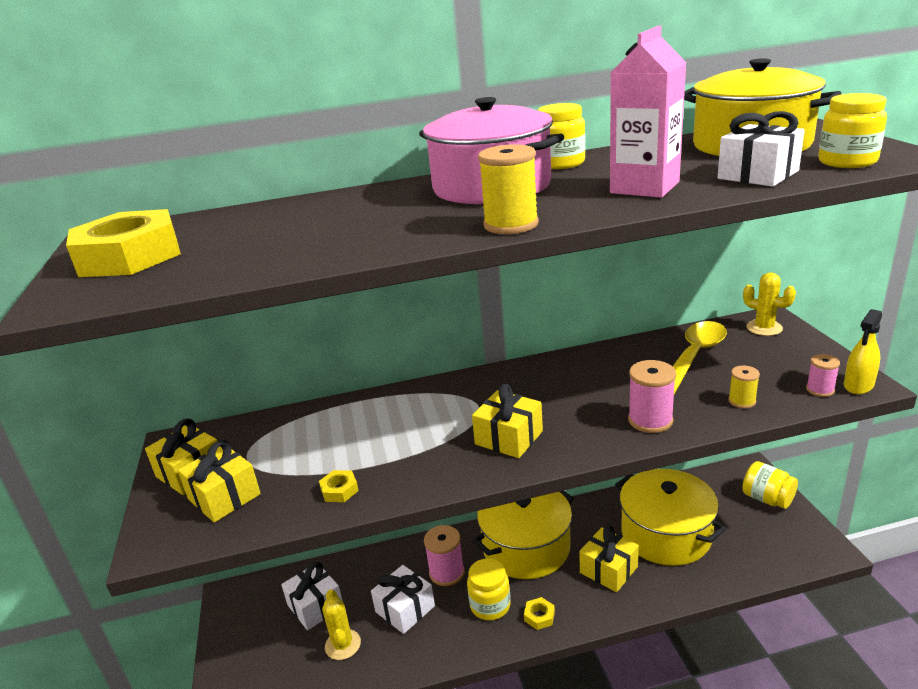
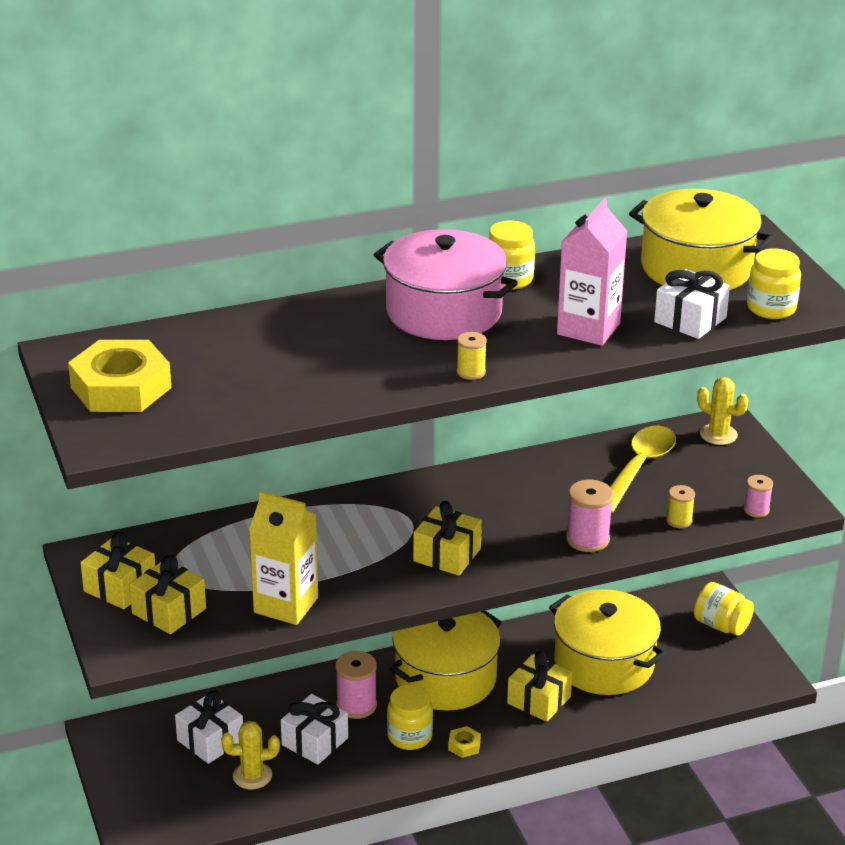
camera: 10 degrees left, 5 degrees up
yellow nut [319,470,359,502] -> yellow carton [249,491,318,625]
yellow cactus [322,590,361,660] -> yellow cactus turned 75 degrees counterclockwise [221,721,280,789]
yellow spool [478,144,539,234] -> yellow spool [457,332,487,380], size x0.61
yellow spray bottle [844,309,882,394] -> none

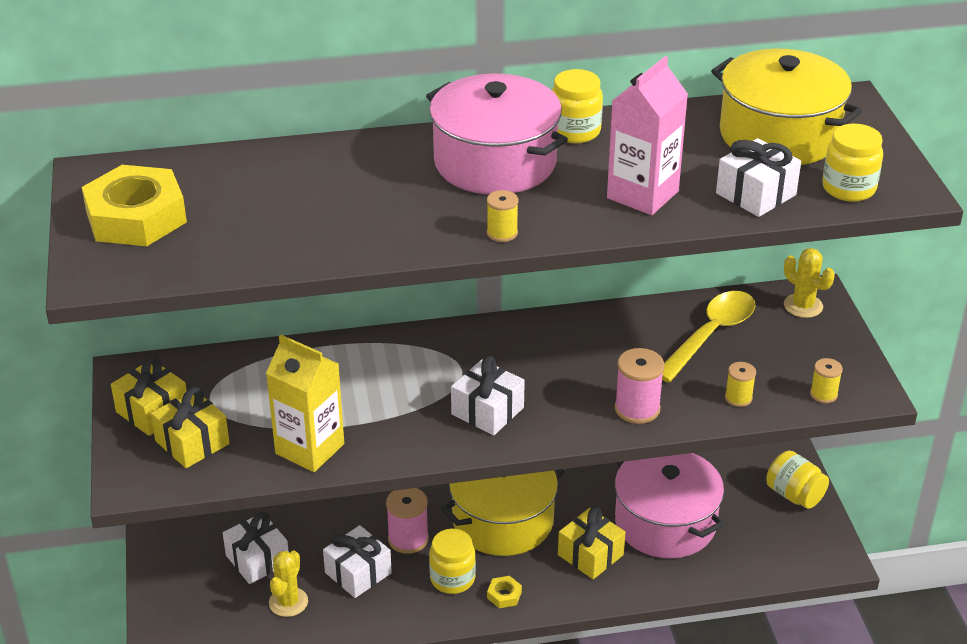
camera: 10 degrees right, 5 degrees up
yellow cactus [221,721,280,789] -> yellow cactus turned 75 degrees counterclockwise [269,550,308,617]
yellow gift [413,501,482,576] -> white gift [451,356,525,435]
yellow pot [549,589,666,695] -> pink pot [615,453,724,558]
pink spool [744,475,773,518] -> yellow spool [810,358,843,403]

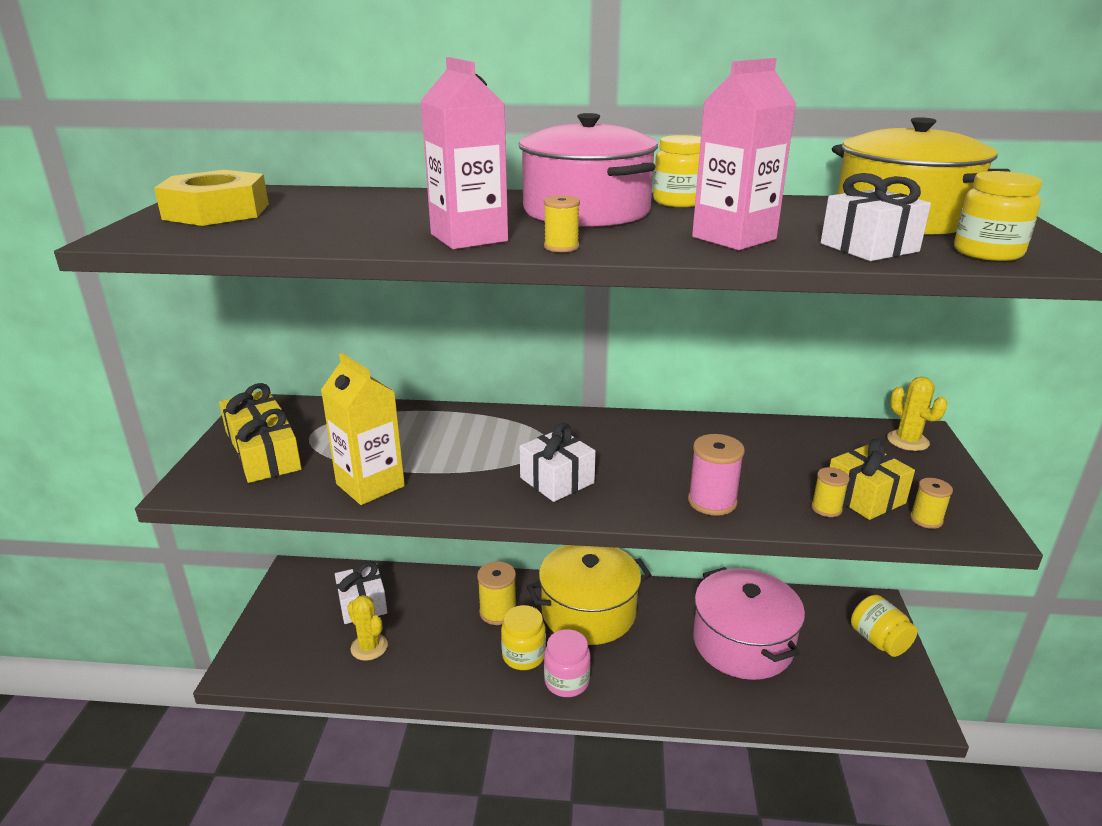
camera: 15 degrees right, 10 degrees down
yellow cactus [269,550,308,617] -> yellow cactus turned 75 degrees counterclockwise [347,595,388,661]
white gift [323,525,392,598] -> none
pink spool [386,488,429,554] -> yellow spool [477,561,516,625]
yellow nut [487,576,522,608] -> pink jar [544,629,591,697]
yellow gift [558,507,625,579] -> yellow gift moved to [830,439,915,520]
yellow spoon [662,291,755,382] -> none
none -> pink carton [421,57,508,249]

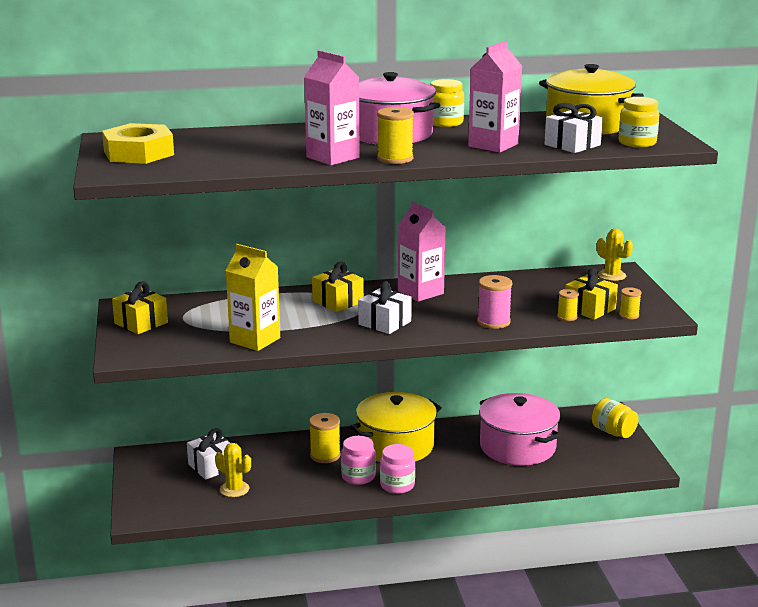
camera: 15 degrees left, 5 degrees down
yellow gift [233,409,302,483] -> yellow gift moved to [312,262,364,312]
yellow jar [501,605,546,670] -> pink jar [341,436,376,485]
yellow spool [544,195,580,252] -> yellow spool [377,107,414,164], size x1.65
none -> pink carton [398,202,446,302]

